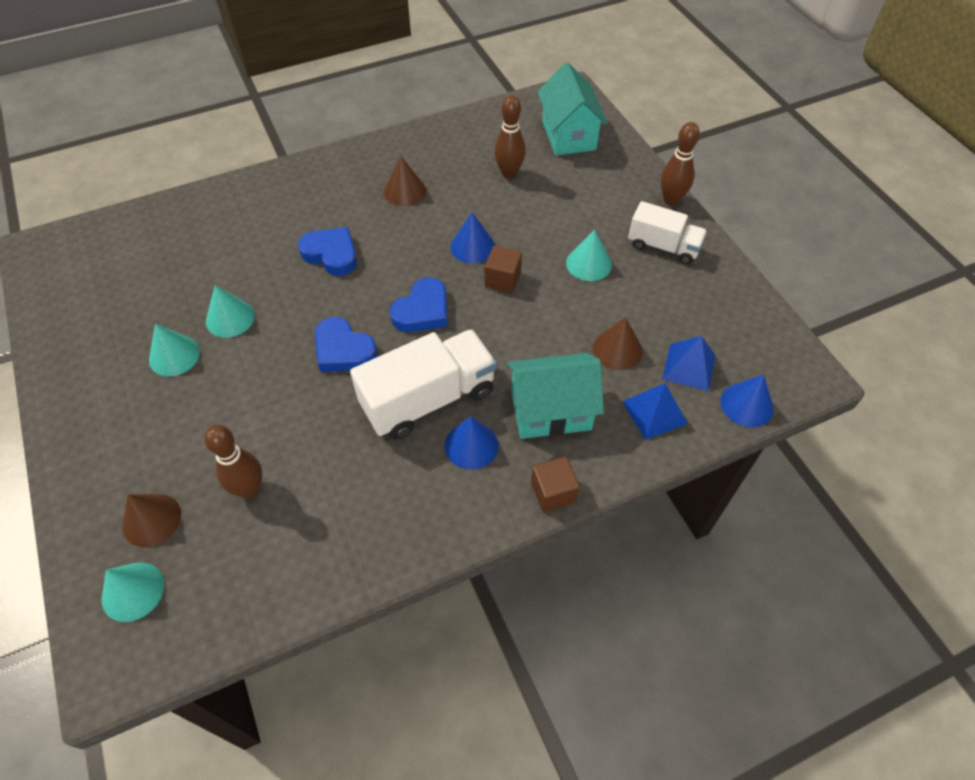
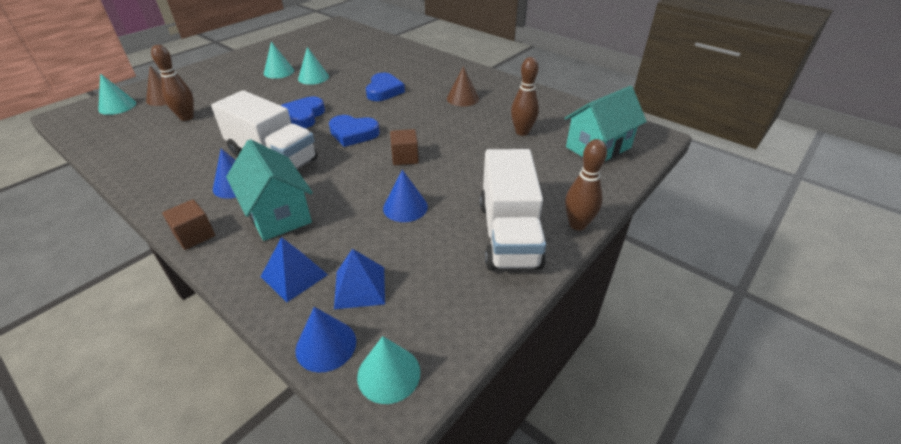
camera: 65 degrees right, 15 degrees down
blue cone [450,213,495,264] -> blue cone moved to [383,170,428,222]
turquoise cone [566,229,612,281] -> turquoise cone moved to [357,336,420,404]
brown cone [593,317,643,370] -> none
white truck [628,201,707,265] -> white truck [480,149,546,270], size x1.61

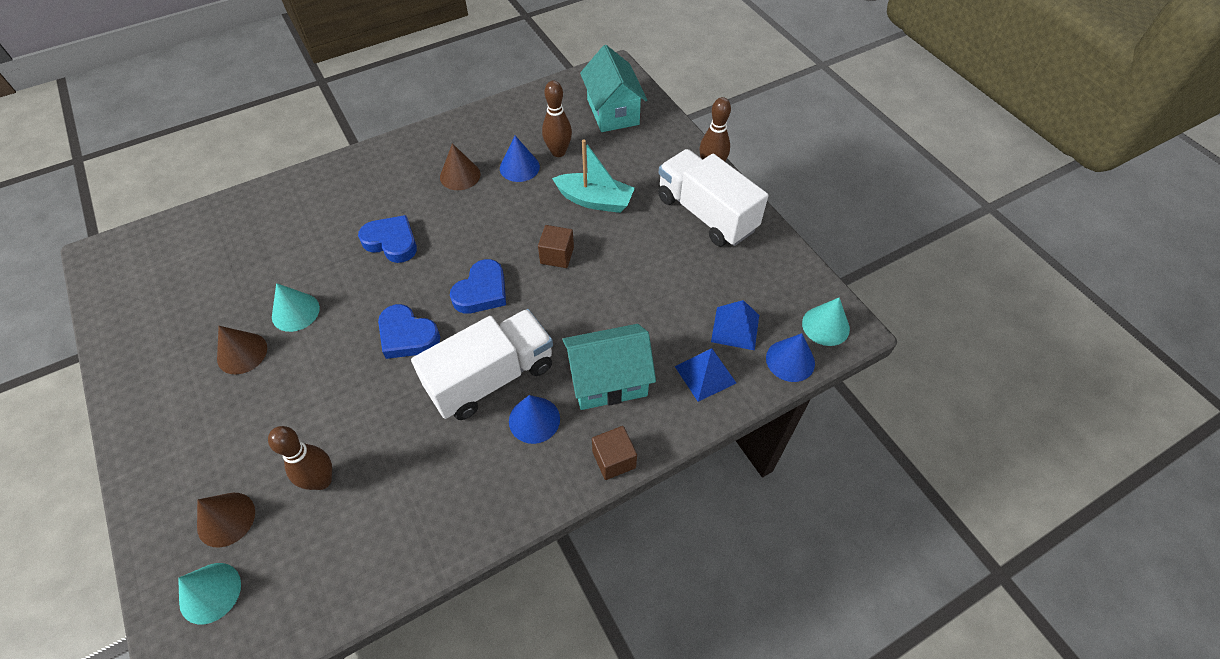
camera: 70 degrees left, 15 degrees up
turquoise cone [264,42,294,79] -> brown cone [217,326,267,374]
blue cone [383,170,428,222] -> blue cone moved to [500,136,540,182]
white truck [480,149,546,270] -> white truck turned 150 degrees counterclockwise [658,149,768,247]
none -> turquoise boat [552,140,635,213]

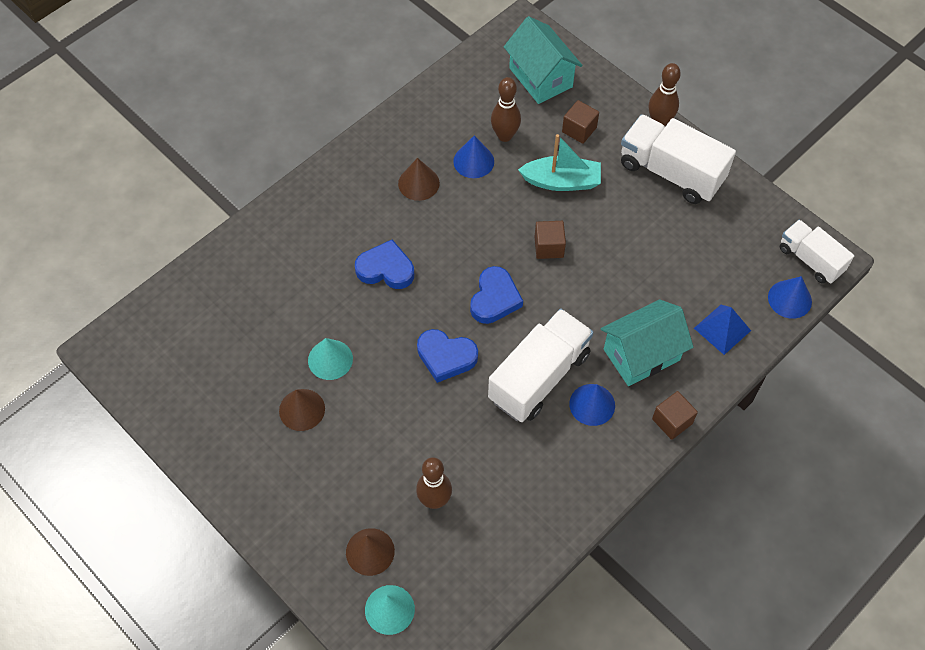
camera: 15 degrees left, 5 degrees up
blue pyramid [711,300,759,350] -> none
turquoise cone [802,297,850,346] -> white truck [780,220,854,284]
none -> brown cube [562,100,599,144]

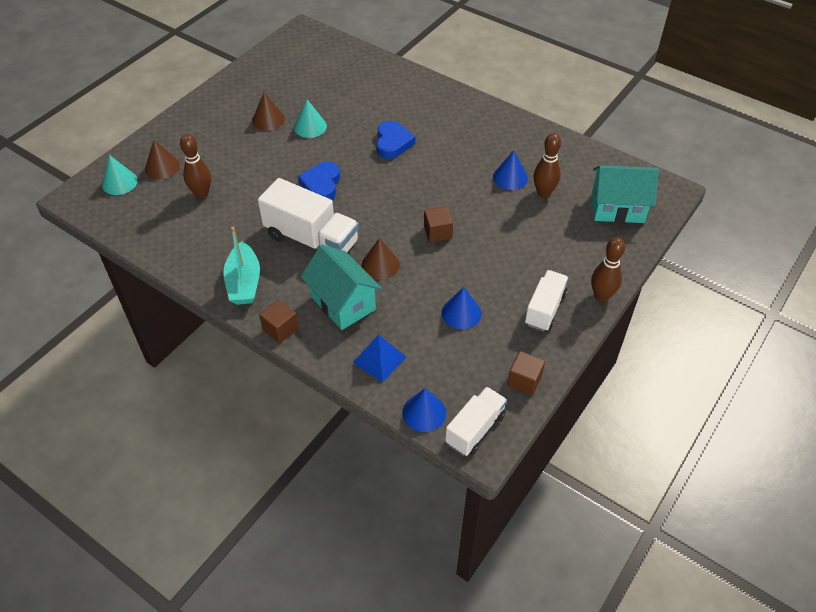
camera: 80 degrees right, 10 degrees down
brown cone [398,158,440,201] -> brown cone moved to [361,238,400,280]
blue heart [470,266,523,324] -> none
turquoise house [504,16,583,104] -> turquoise house turned 45 degrees clockwise [592,165,659,223]
turquoise boat [518,134,601,191] -> turquoise boat moved to [223,227,260,305]
brown cube [562,100,599,144] -> brown cube moved to [507,351,545,395]
blue cone [569,384,615,426] -> blue cone moved to [442,287,482,329]
white truck [621,114,736,204] -> white truck [525,270,569,331], size x0.62

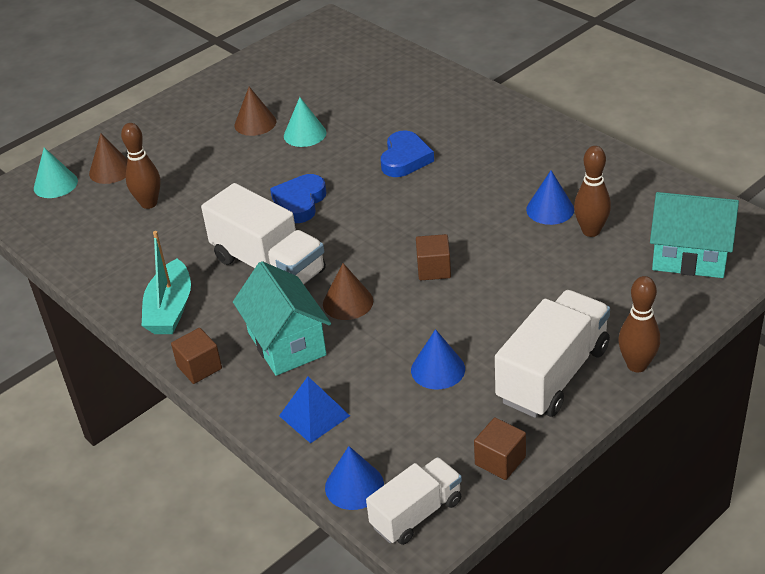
camera: 15 degrees right, 10 degrees down
white truck [525,270,569,331] -> white truck [495,290,610,418], size x1.61

